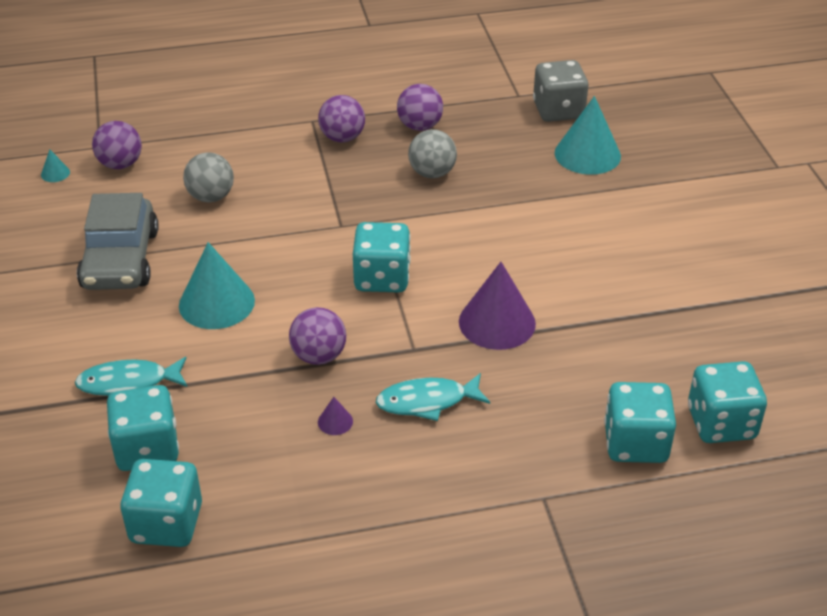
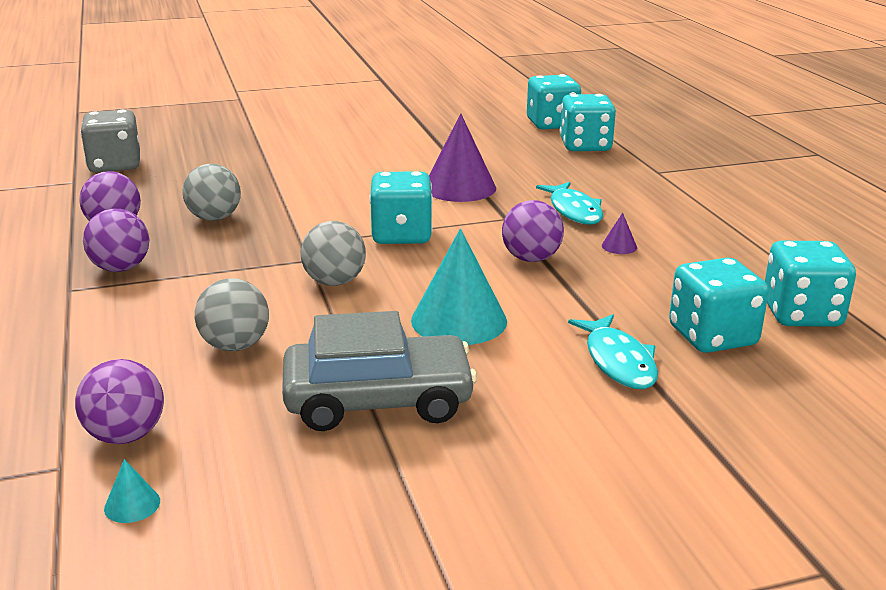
camera: 95 degrees left, 15 degrees down
turquoise cone [555,96,621,175] -> none
none -> grey ball [301,221,366,286]

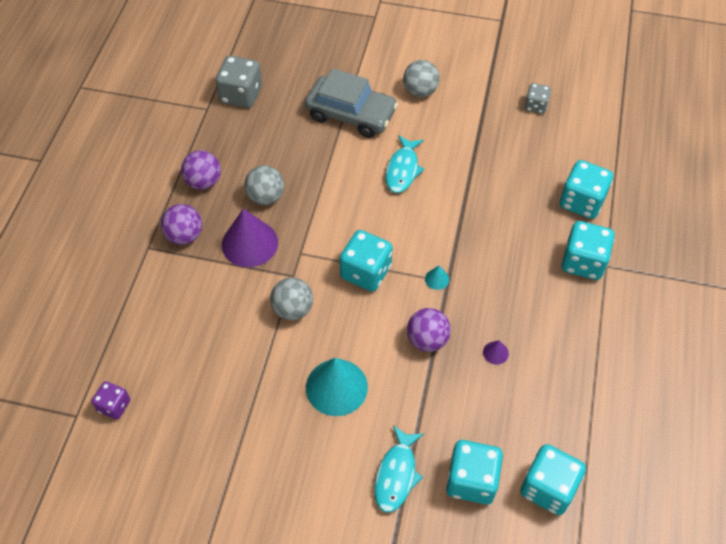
camera: 30 degrees right, 30 degrees up
purple ball [75,359,164,444] -> purple dice [92,381,130,420]
turquoise cone [104,459,160,523] -> turquoise cone moved to [425,266,449,290]
grey ball [195,278,269,351] -> grey ball moved to [403,60,440,97]
grey car [282,311,477,431] -> grey car moved to [305,68,398,138]
purple cone [429,114,496,202] -> purple cone moved to [222,209,278,267]
turquoise dice [527,74,581,130] -> turquoise dice moved to [562,221,615,280]
turquoise fish [536,182,603,224] -> turquoise fish moved to [386,135,424,193]
none -> grey dice [524,83,551,114]

